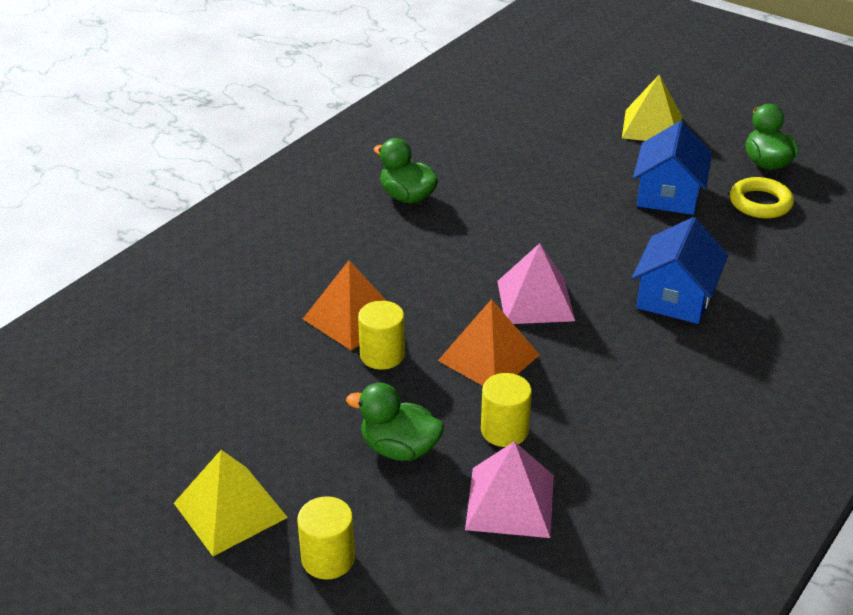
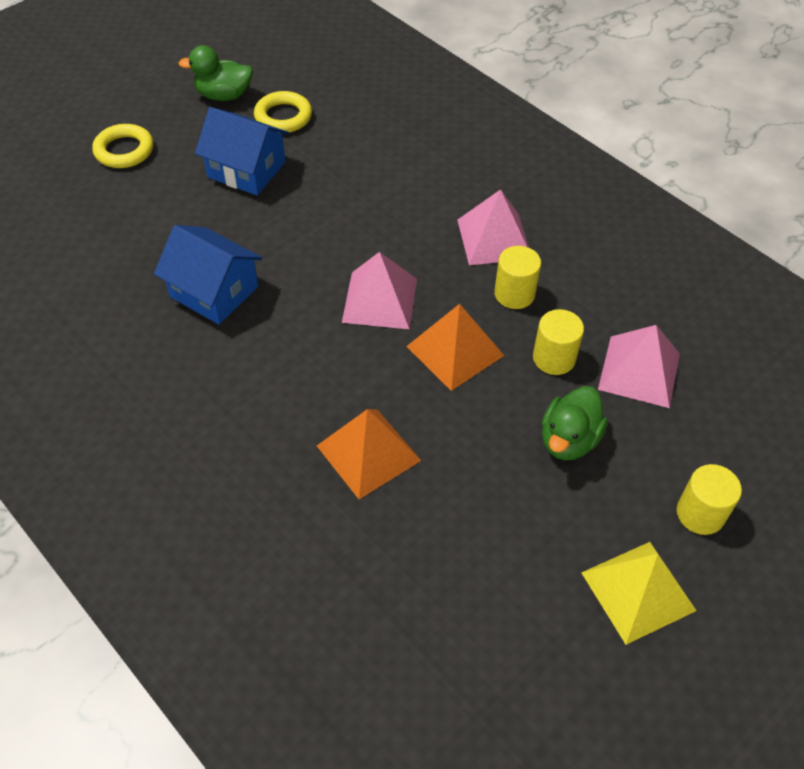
camera: 80 degrees left, 15 degrees up
yellow cylinder [358,301,405,370] -> yellow cylinder moved to [494,246,541,309]
green duck [374,138,438,203] -> none
yellow pyramid [622,74,682,141] -> yellow ring [92,124,154,168]
blue house [632,217,728,324] -> blue house moved to [154,225,262,325]
none -> pink pyramid [457,189,529,265]

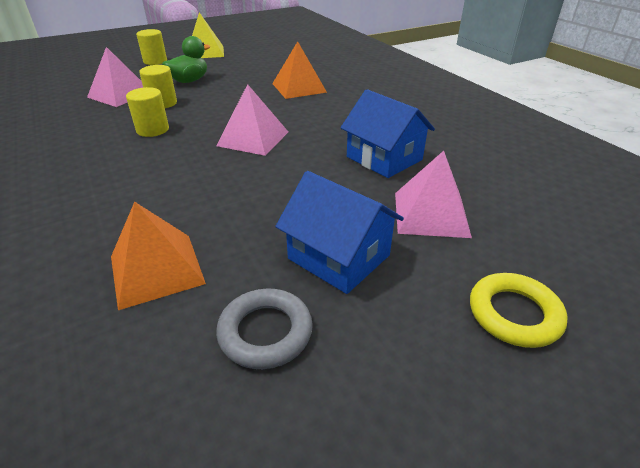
camera: 165 degrees left, 15 degrees down
green duck [179,45,253,101] -> none
yellow ring [254,91,312,133] -> grey ring [216,289,313,369]
orange pyramid [406,304,504,391] -> orange pyramid moved to [111,201,206,310]
pink pyramid [457,189,529,265] -> pink pyramid moved to [395,151,472,238]

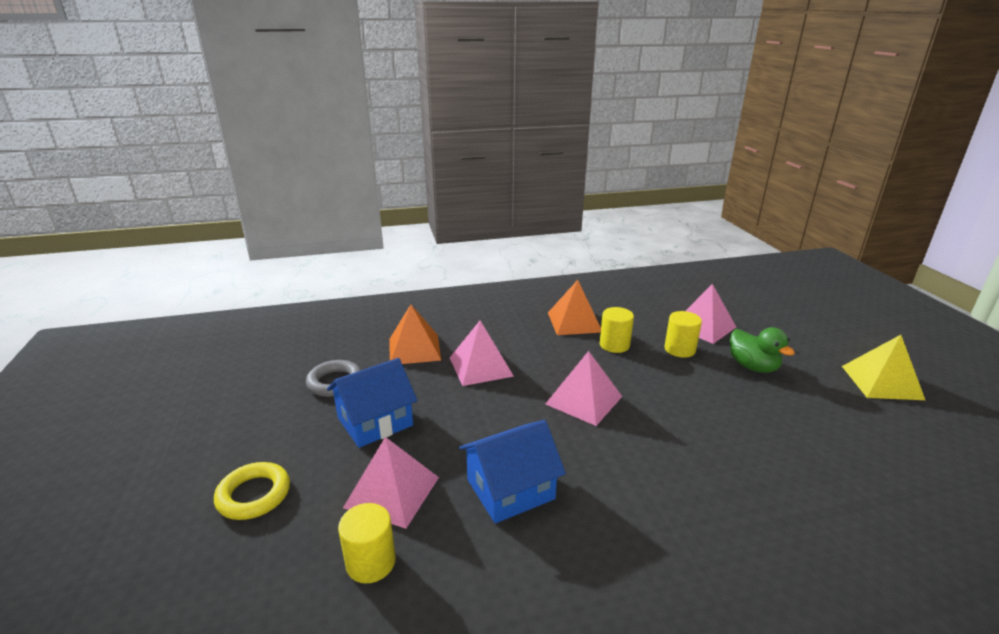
camera: 105 degrees right, 10 degrees down
yellow cylinder [136,29,167,65] -> yellow cylinder moved to [338,503,396,584]
orange pyramid [272,41,327,99] -> orange pyramid moved to [548,280,601,335]
none -> pink pyramid [450,321,514,386]

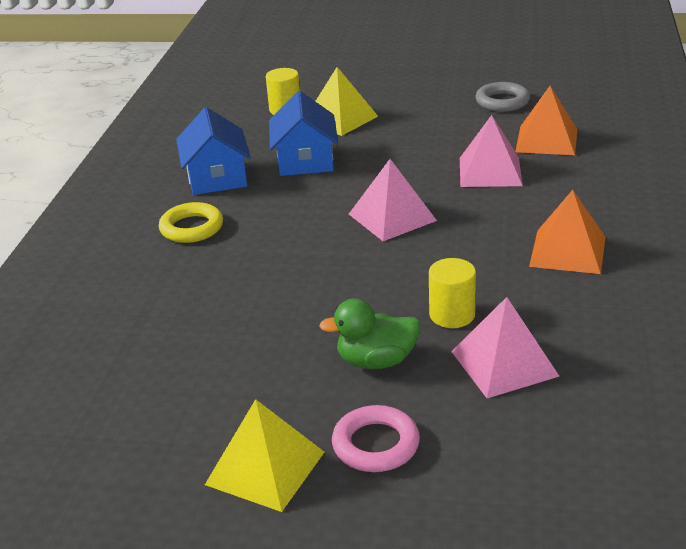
camera: 115 degrees right, 5 degrees up
yellow ring [214,462,290,520] -> yellow ring moved to [159,202,223,243]
blue house [327,358,417,448] -> blue house moved to [176,107,251,195]
pink pyramid [343,437,439,528] -> yellow pyramid [315,67,378,136]
yellow cylinder [600,307,634,353] -> none
none -> pink ring [332,405,420,472]

